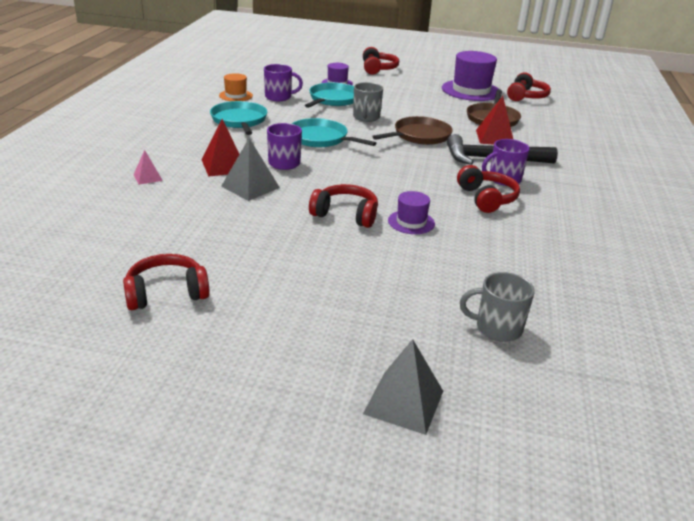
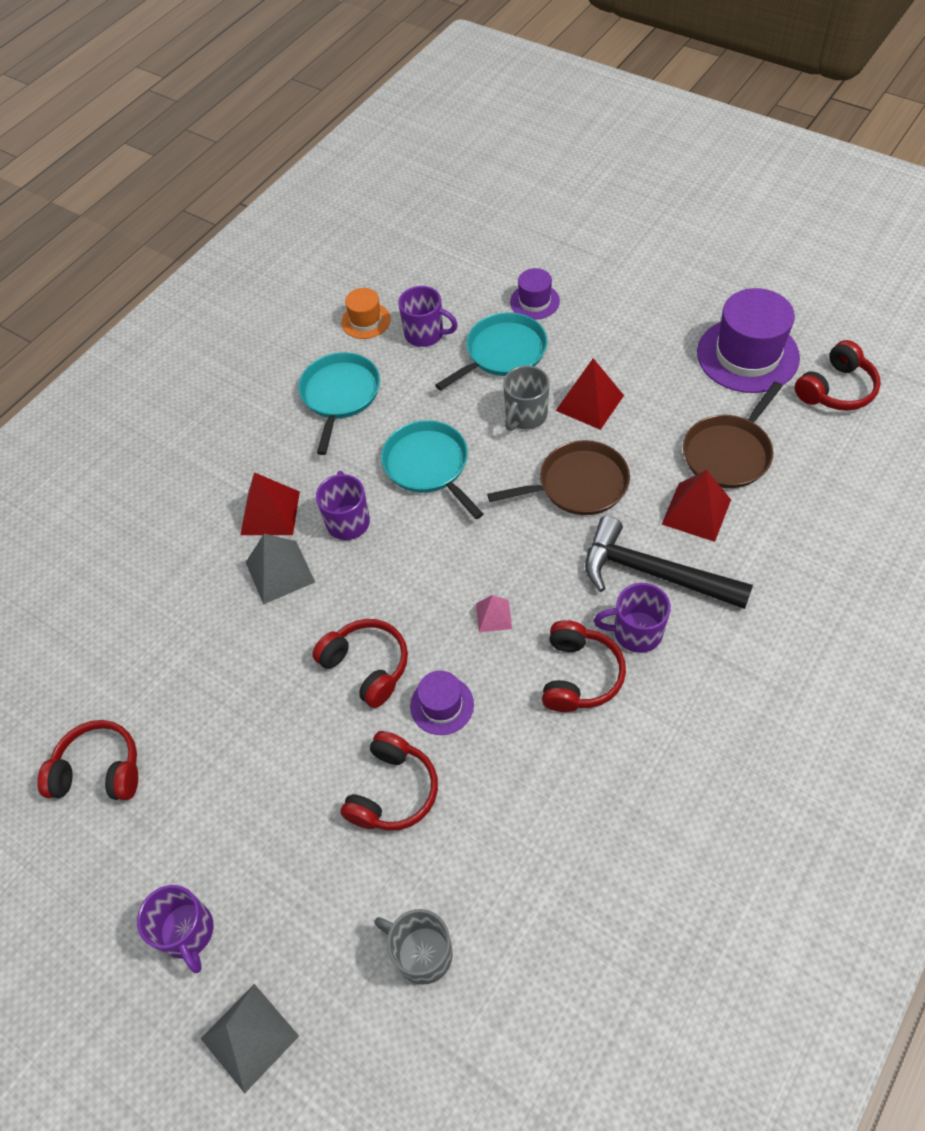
camera: 30 degrees right, 25 degrees up
pink pyramid [133,150,163,185] -> pink pyramid moved to [476,595,512,632]
red headphones [363,47,399,75] -> red headphones moved to [340,731,438,831]
none -> purple mug [137,885,214,973]
none -> red pyramid [556,358,624,430]

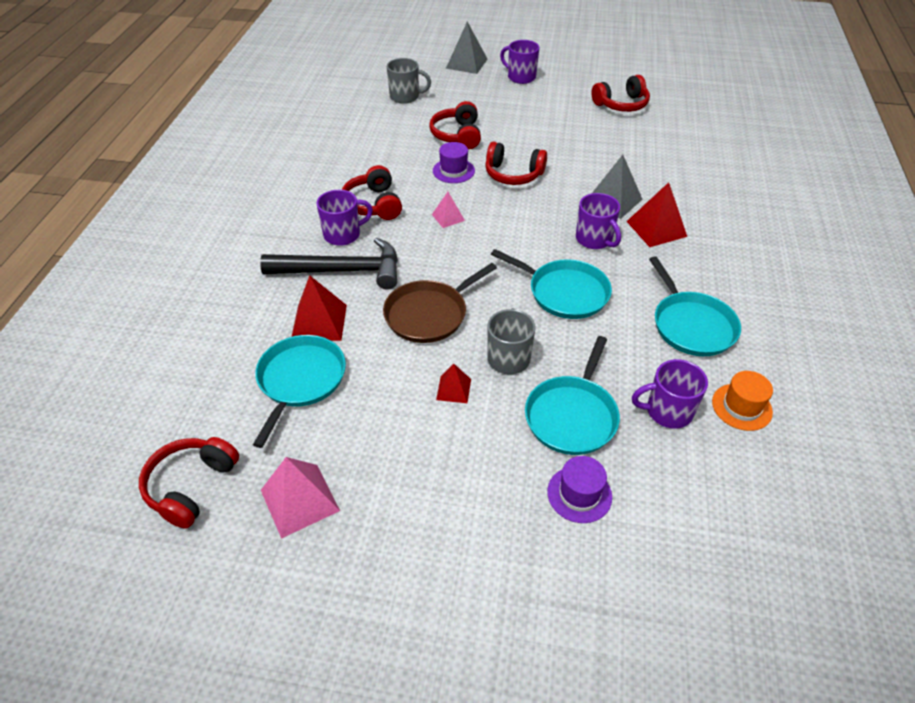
camera: 150 degrees right, 10 degrees down
red pyramid [556,358,624,430] -> red pyramid [436,364,471,403], size x0.58
brown pan [683,382,782,488] -> turquoise pan [253,335,346,448]
purple hat [697,288,800,393] -> pink pyramid [261,457,340,539]

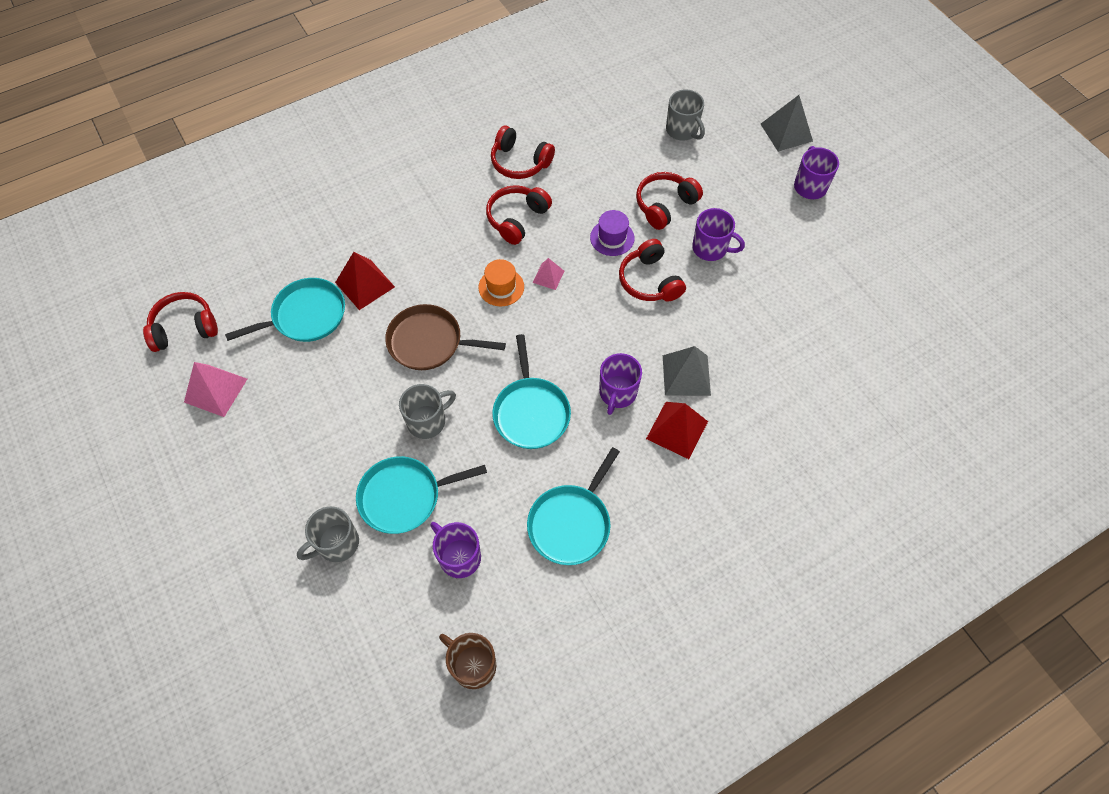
camera: 50 degrees right, 15 degrees up
black hammer [260,238,398,290] -> none
purple mug [317,190,373,246] -> purple mug moved to [692,208,745,261]
red pyramid [436,364,471,403] -> none
purple hat [547,456,612,523] -> grey mug [297,506,359,562]
red headphones [591,75,650,112] -> red headphones moved to [491,126,555,179]
orange hat [712,371,773,431] -> orange hat moved to [478,259,524,306]
none -> brown mug [439,633,496,689]

